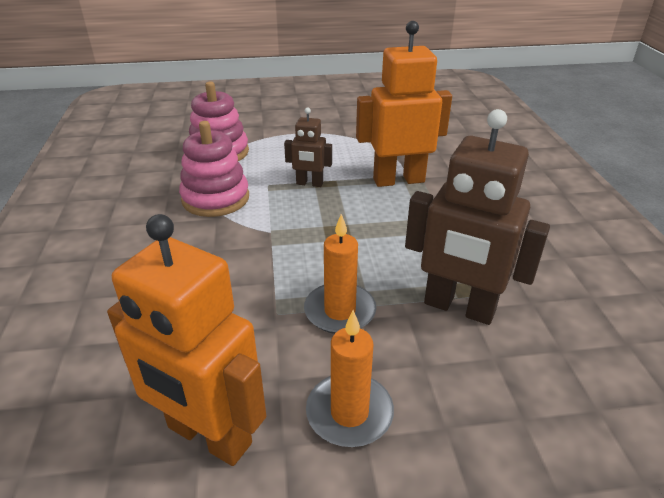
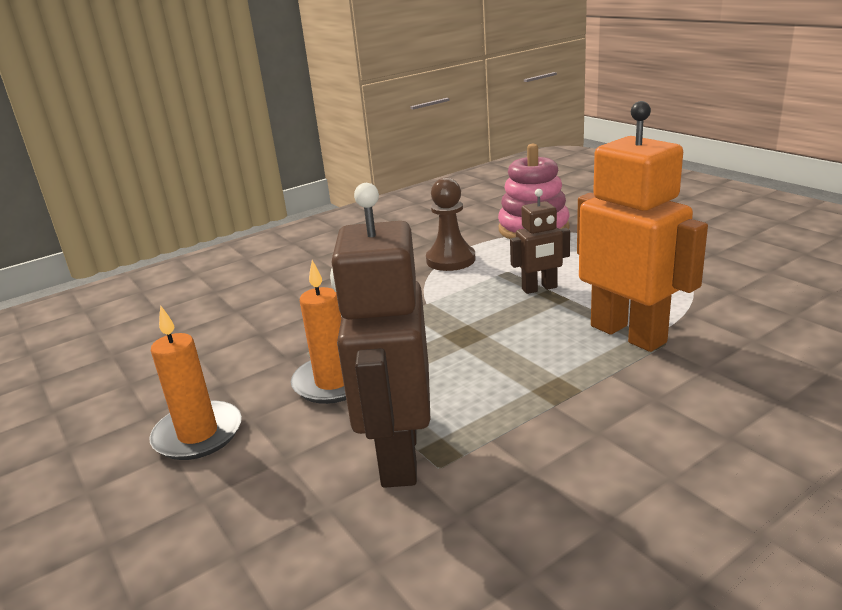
camera: 65 degrees right, 10 degrees down
orange robot [107,214,266,466] -> none
pink stacking toy [179,121,249,217] -> brown pawn [426,178,476,271]
brown robot [284,107,332,187] -> brown robot turned 90 degrees counterclockwise [510,189,570,294]

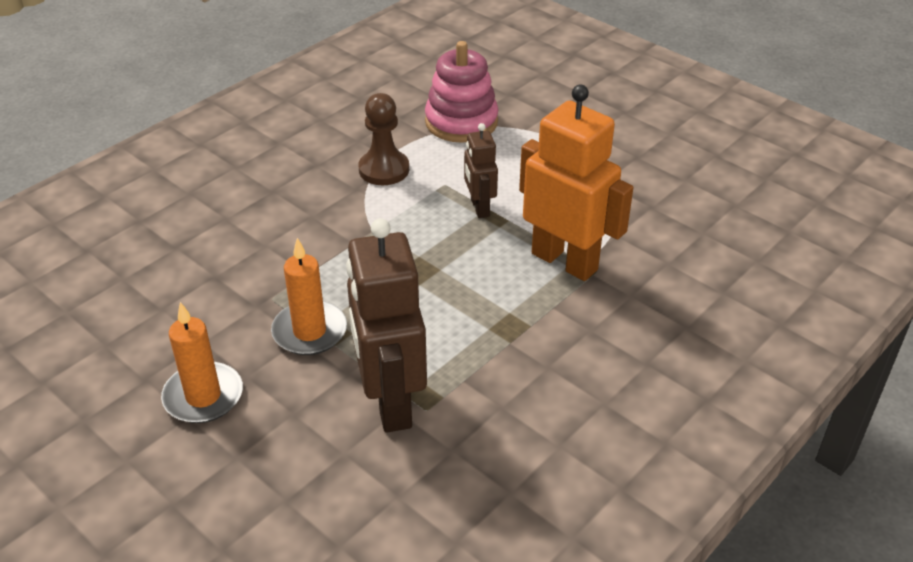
camera: 15 degrees left, 15 degrees up
brown robot [510,189,570,294] -> brown robot turned 105 degrees clockwise [464,123,498,218]

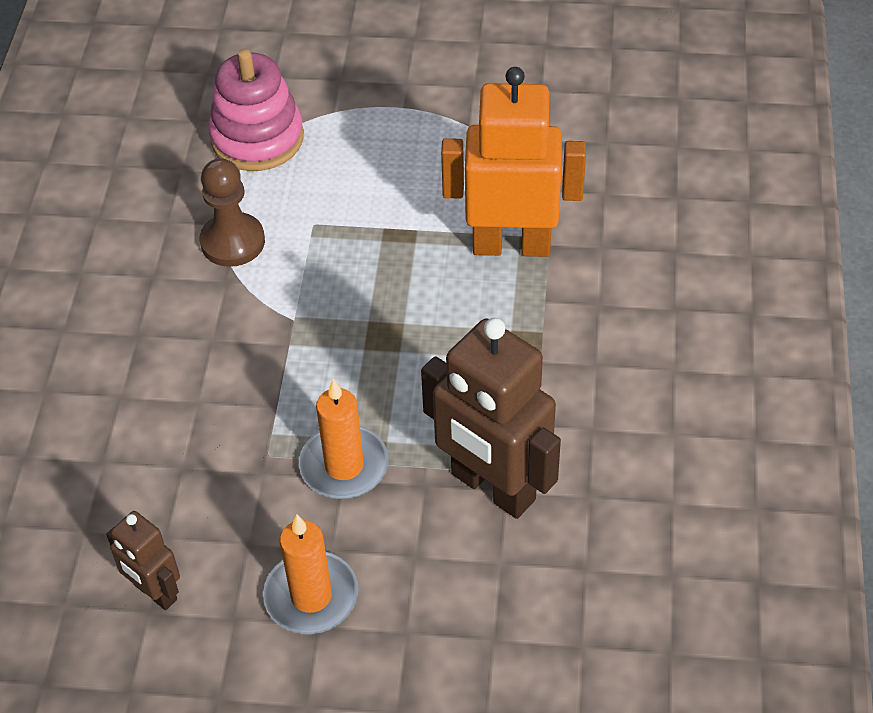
camera: 35 degrees left, 10 degrees up
brown robot [464,123,498,218] -> brown robot moved to [106,511,180,610]

